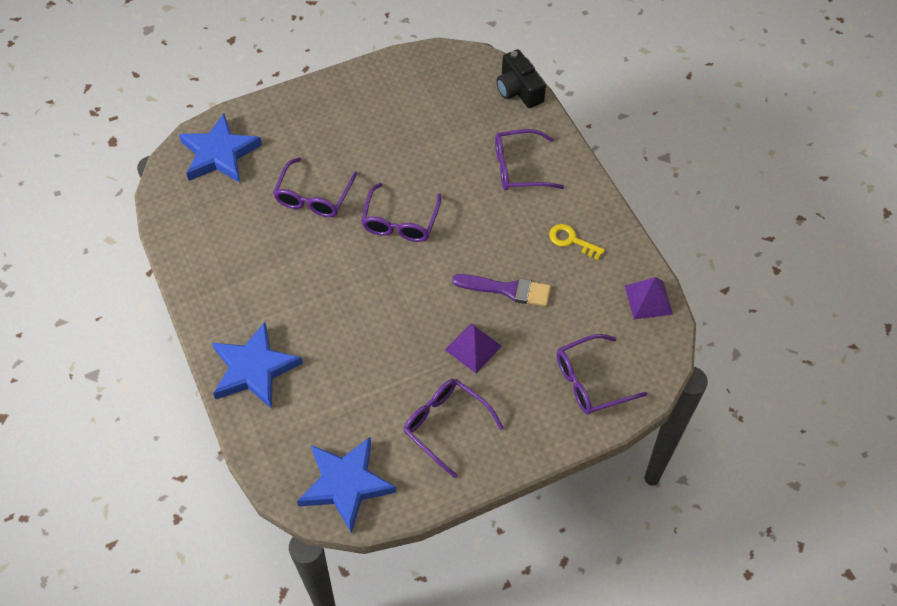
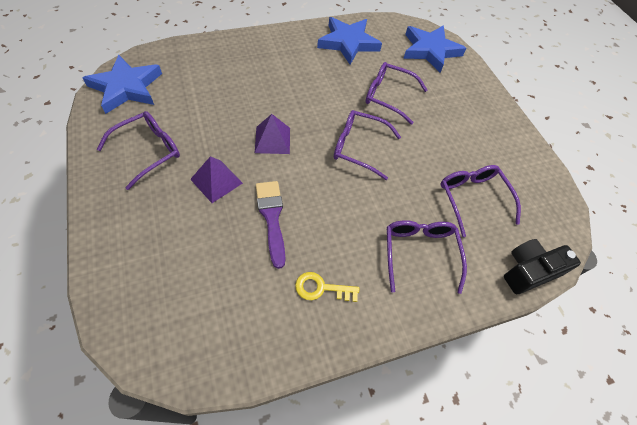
camera: 90 degrees right, 0 degrees up
blue star [212,322,303,409] -> blue star moved to [317,17,382,65]
purple brush [452,274,551,307] -> purple brush turned 150 degrees clockwise [256,181,285,269]
yellow key [549,224,605,260] -> yellow key turned 120 degrees counterclockwise [295,272,359,302]
purple glasses [557,334,647,415] -> purple glasses moved to [440,165,521,237]
purple pyramid [625,277,673,319] -> purple pyramid moved to [255,114,290,154]

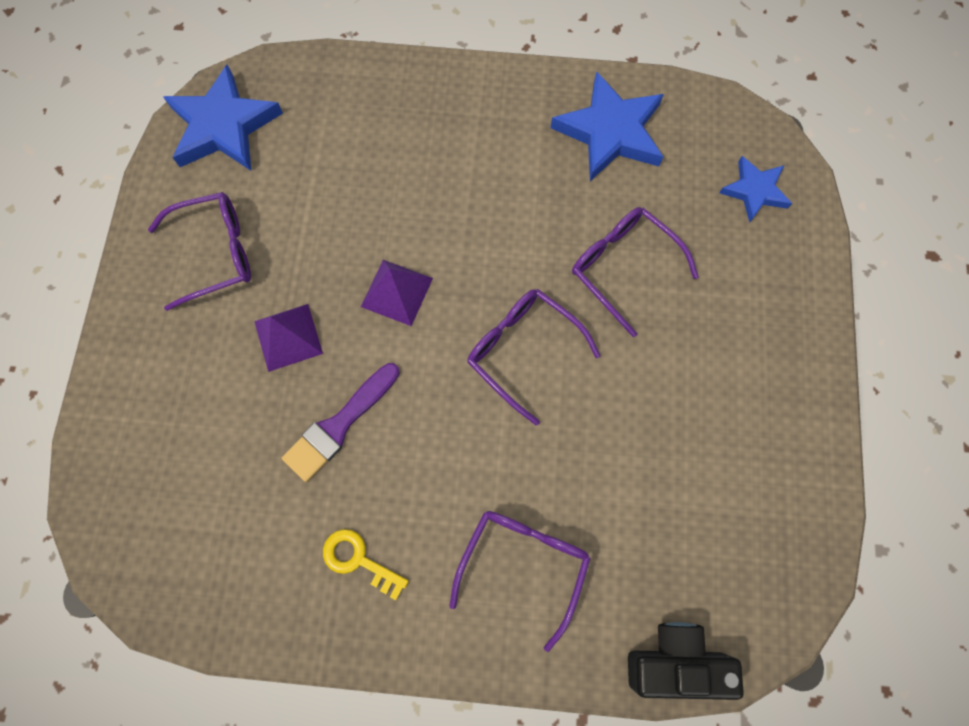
camera: 30 degrees right, 15 degrees up
purple brush [256,181,285,269] -> purple brush turned 150 degrees counterclockwise [282,363,400,482]
blue star [403,25,466,73] -> blue star [719,156,792,223], size x0.59
purple glasses [440,165,521,237] -> none

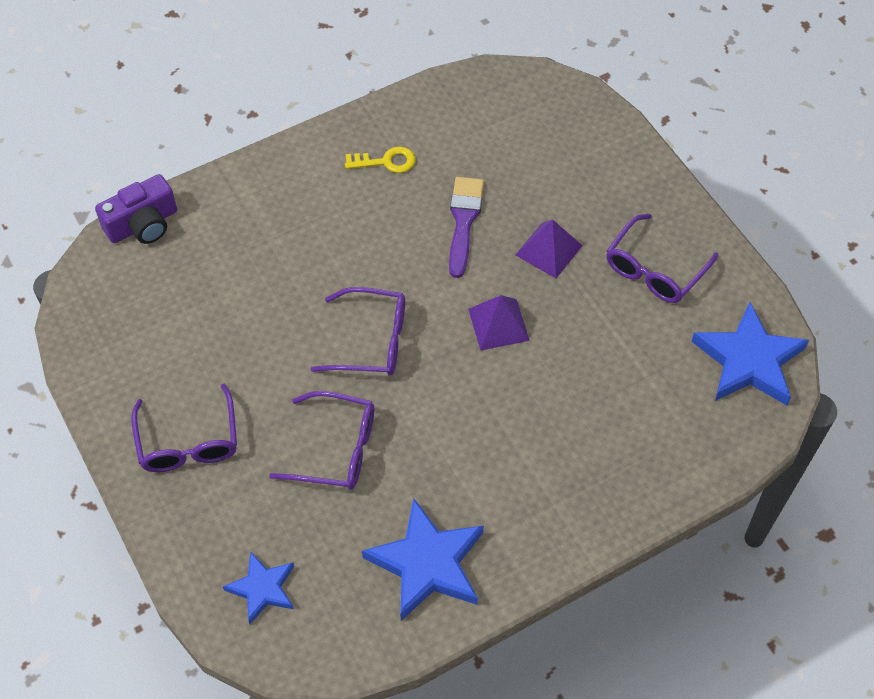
camera: 145 degrees right, 15 degrees down
purple glasses [449,511,591,652] -> purple glasses moved to [131,384,237,472]
black camera [628,622,744,700] -> purple camera [95,174,177,244]

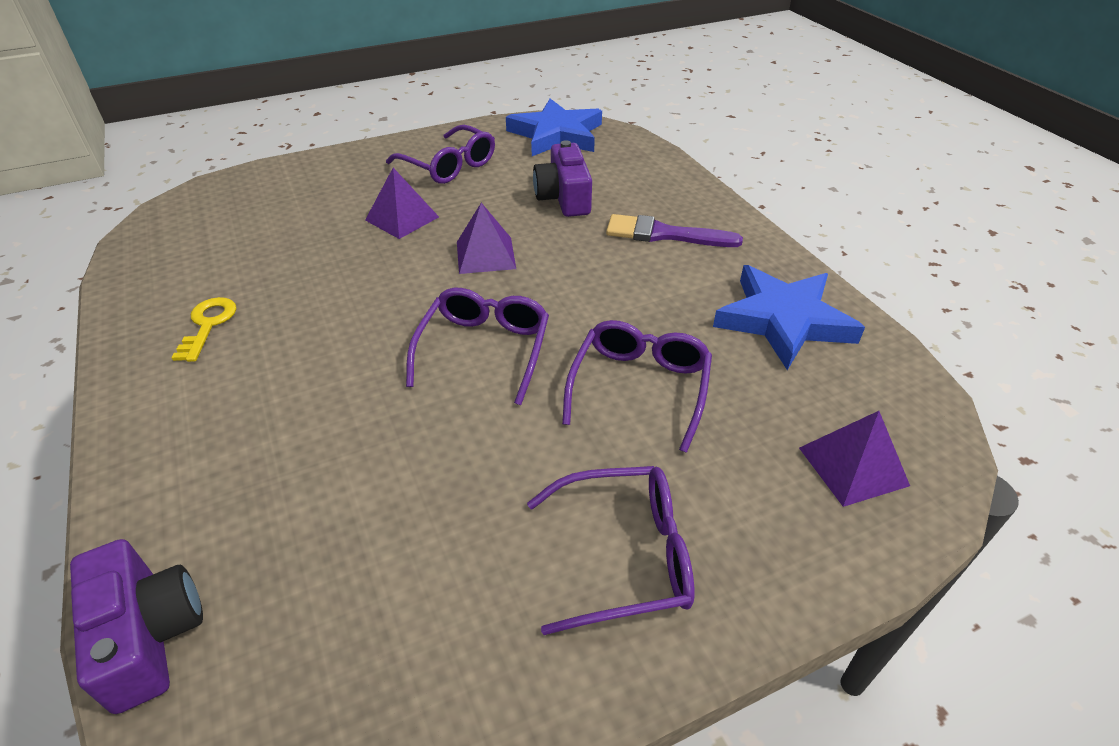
camera: 85 degrees left, 15 degrees down
blue star [223,551,294,624] -> purple pyramid [799,411,910,507]
purple brush [449,177,484,278] -> purple brush moved to [606,214,743,247]
none -> purple camera [533,140,592,217]

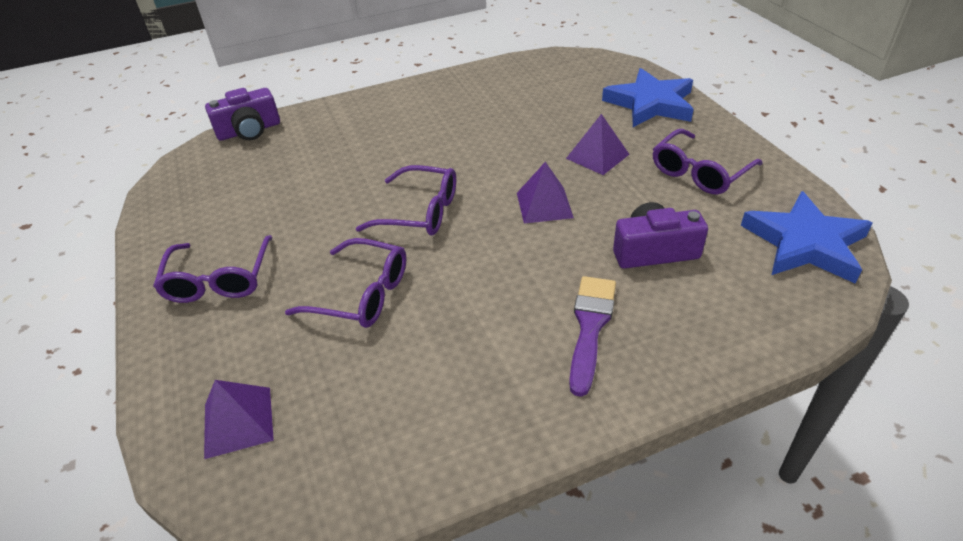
camera: 95 degrees right, 0 degrees up
yellow key [172,297,236,362] -> none
blue star [713,265,865,370] -> blue star moved to [602,68,694,127]

